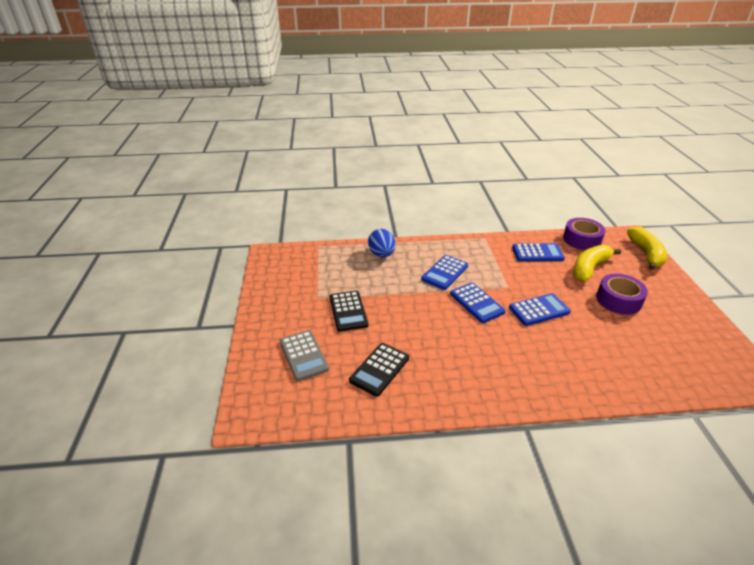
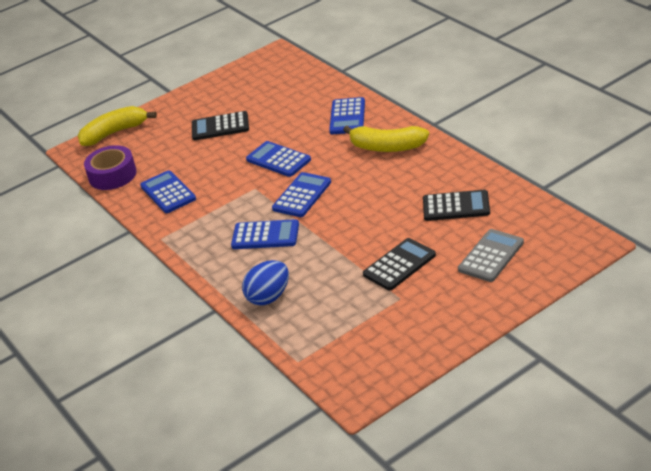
camera: 115 degrees left, 0 degrees up
yellow banana [573,245,621,281] -> yellow banana moved to [343,126,429,152]
purple tape [596,274,648,315] -> black calculator [192,111,249,140]
none -> blue calculator [329,97,365,134]

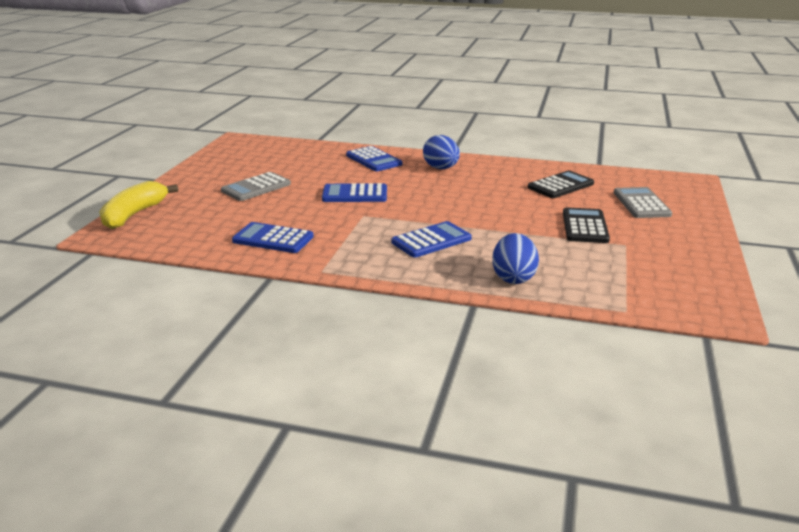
camera: 45 degrees left, 10 degrees down
purple tape [84,145,137,190] -> none
black calculator [192,111,249,140] -> grey calculator [221,172,291,201]
blue calculator [272,172,331,217] -> none
yellow banana [343,126,429,152] -> blue egg [423,135,460,169]

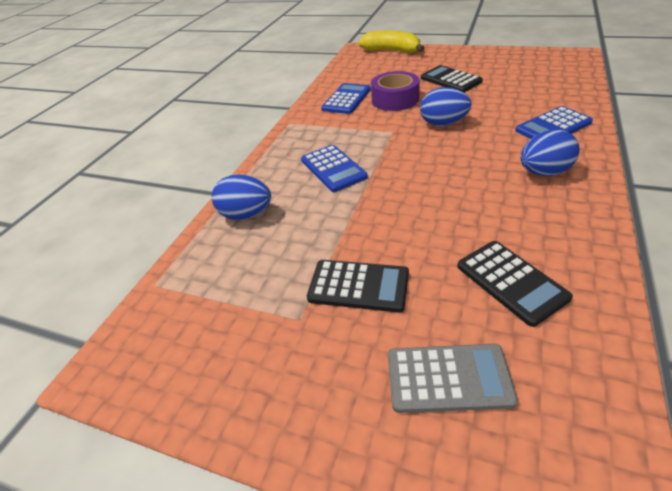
camera: 100 degrees right, 15 degrees up
grey calculator [221,172,291,201] -> black calculator [421,65,483,92]
blue calculator [322,183,387,202] -> blue egg [420,87,472,126]
none -> purple tape [371,71,420,111]

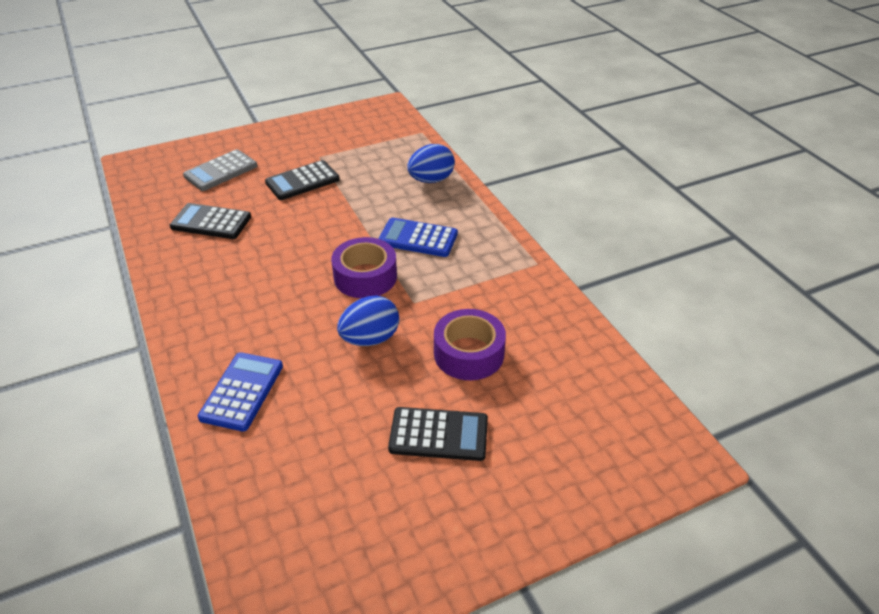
camera: 130 degrees right, 0 degrees up
blue calculator [321,83,371,114] -> none
yellow banana [358,31,425,53] -> none
blue egg [520,130,580,176] -> none
none -> purple tape [331,237,397,298]

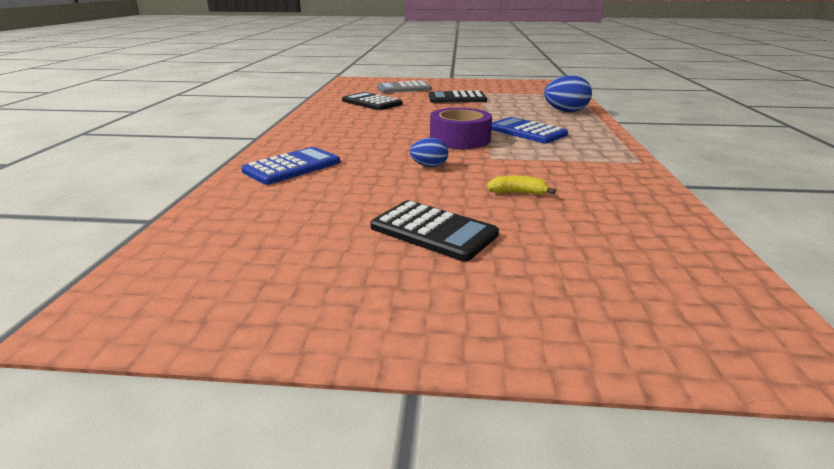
camera: 30 degrees right, 15 degrees down
blue egg [337,295,399,346] -> blue egg [410,138,448,167], size x0.59
purple tape [434,309,506,380] -> yellow banana [487,176,556,195]

